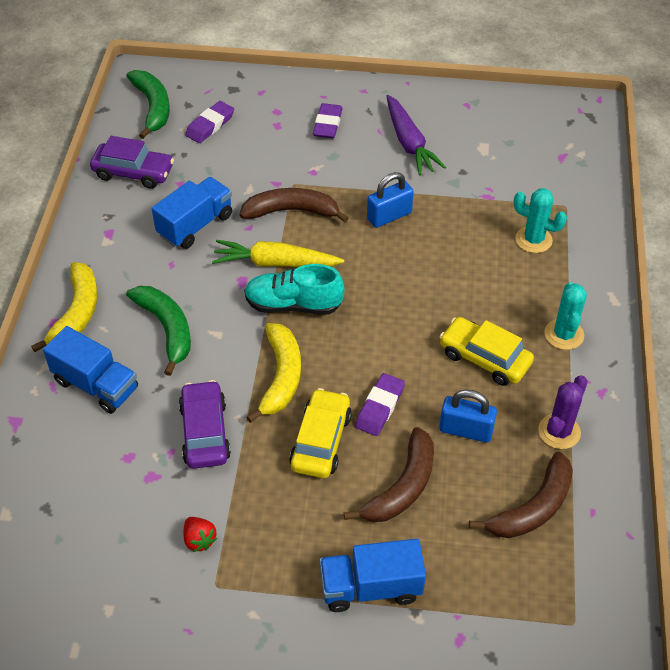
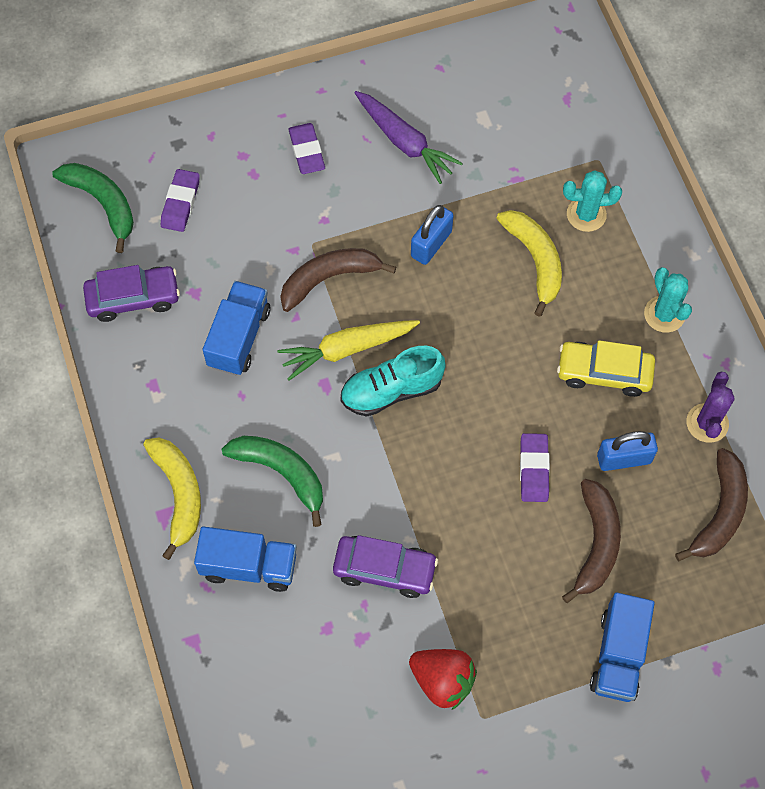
camera: 25 degrees left, 15 degrees up
purple car [179,380,231,469] -> purple car turned 135 degrees clockwise [333,535,438,598]
red strawberry [183,517,217,552] -> red strawberry [409,649,477,710], size x1.74
yellow banana [247,323,301,423] -> yellow banana moved to [496,210,562,317]
yellow car [289,388,352,478] -> none
blue truck [320,539,426,612] -> blue truck turned 45 degrees counterclockwise [590,592,655,702]

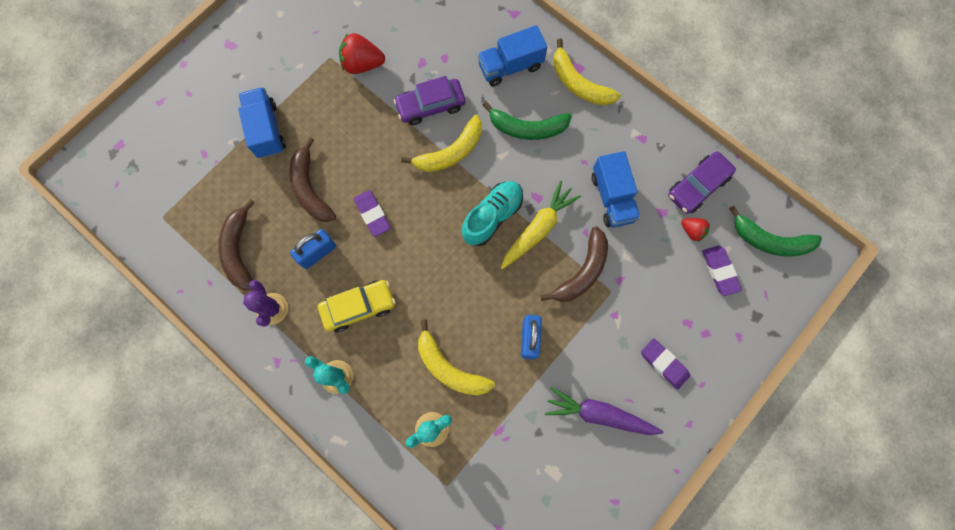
camera: 150 degrees right, 10 degrees up
none -> yellow banana [401,115,482,172]
none -> red strawberry [681,218,710,242]

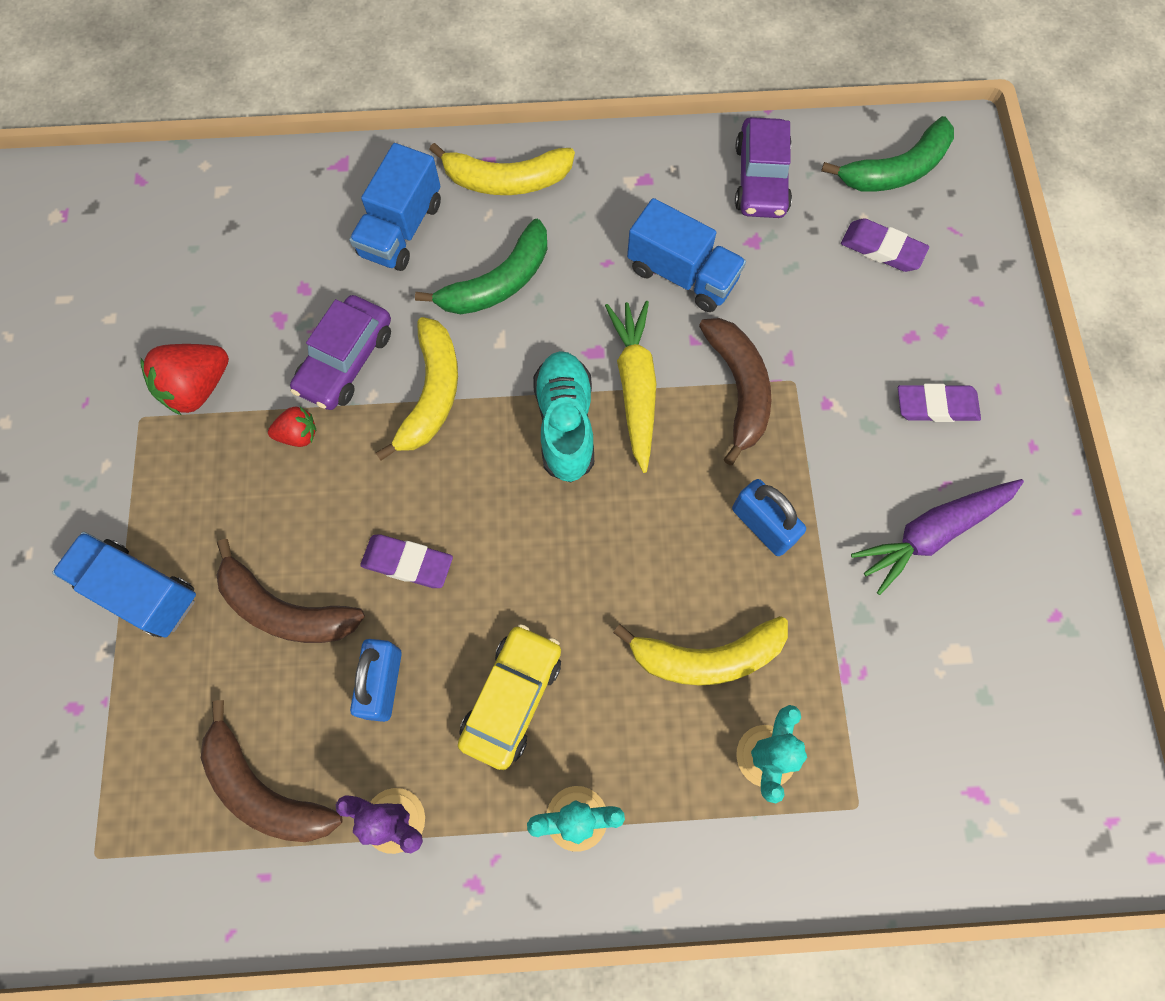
camera: 45 degrees left, 5 degrees down
red strawberry [681,218,710,242] -> red strawberry moved to [268,406,316,447]

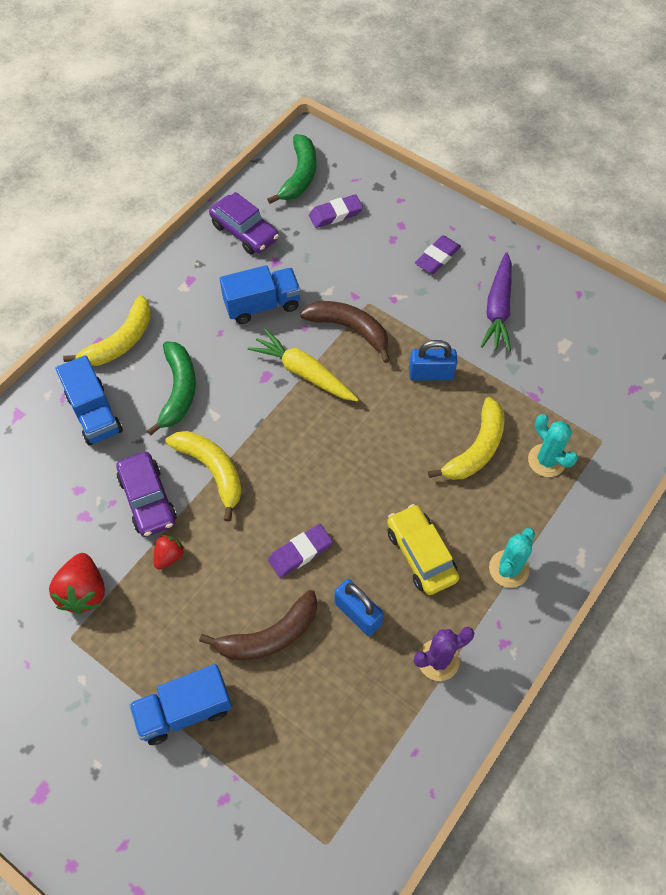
camera: 50 degrees left, 10 degrees down
brown banana [201,700,343,842] -> none
turquoise shoe [533,351,594,483] -> none

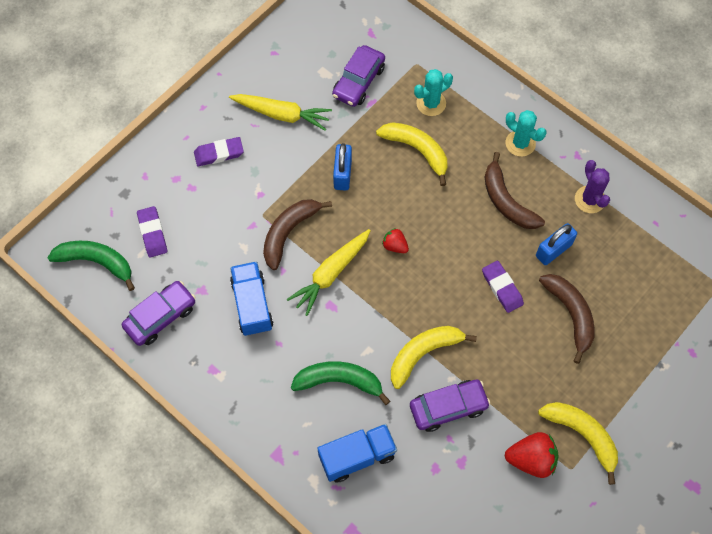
camera: 85 degrees left, 5 degrees up
yellow banana [63,296,151,366] -> yellow banana moved to [538,402,618,485]
blue truck [129,664,232,745] -> none
red strawberry [154,535,184,570] -> red strawberry moved to [382,228,409,253]
yellow car [387,504,459,595] -> brown banana [485,152,545,229]
purple eraser [415,235,461,274] -> purple eraser turned 60 degrees counterclockwise [194,137,244,166]
purple carrot [481,252,512,351] -> yellow carrot [229,94,332,131]
none -> purple car [332,45,385,107]

